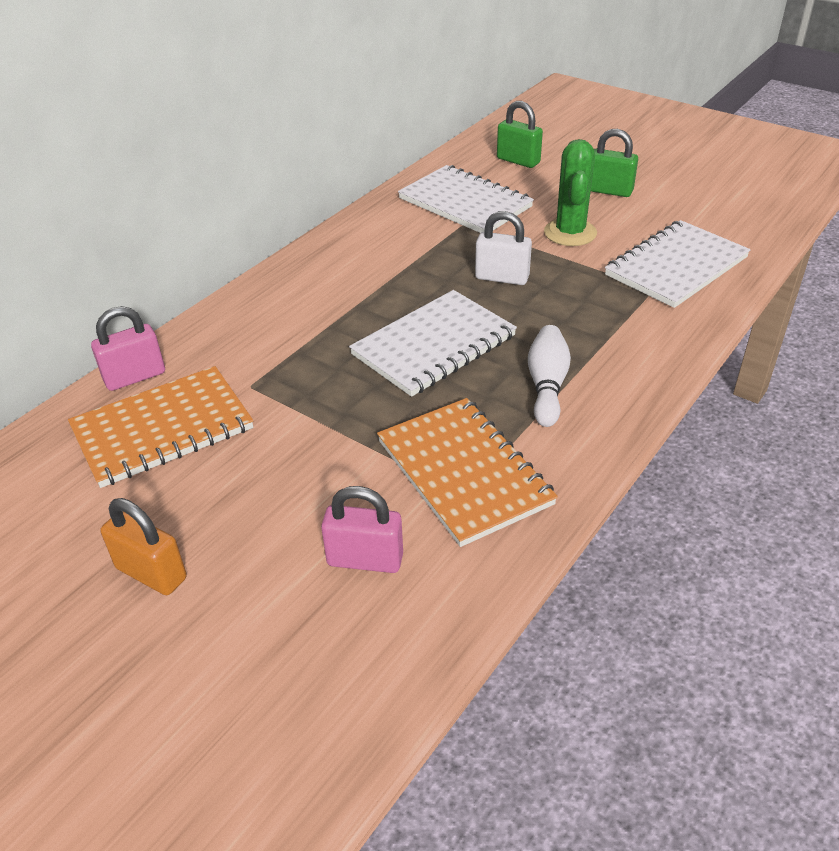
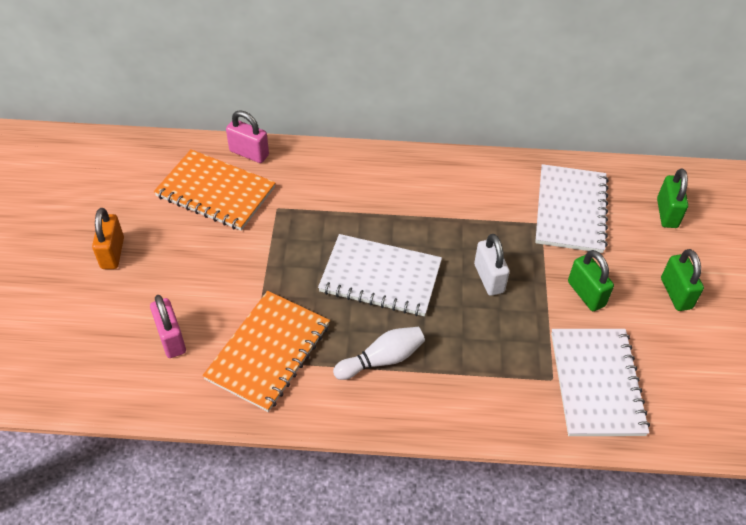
camera: 55 degrees right, 10 degrees up
green cactus [544,139,597,246] -> green padlock [568,250,614,311]
white notebook [605,220,751,308] -> white notebook turned 75 degrees clockwise [551,329,650,436]

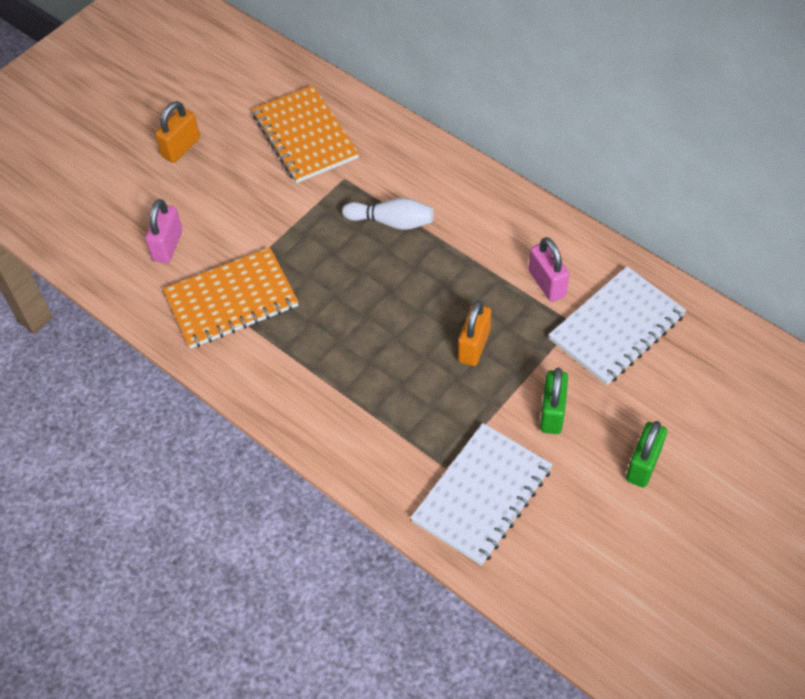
camera: 40 degrees right, 5 degrees up
pink padlock [226,110,269,163] -> pink padlock moved to [528,237,570,302]
white notebook [318,234,442,316] -> none
white bowling pin [333,327,425,380] -> white bowling pin moved to [342,198,434,230]
white padlock [474,234,510,296] -> orange padlock [458,300,491,366]
green padlock [657,169,688,228] -> none

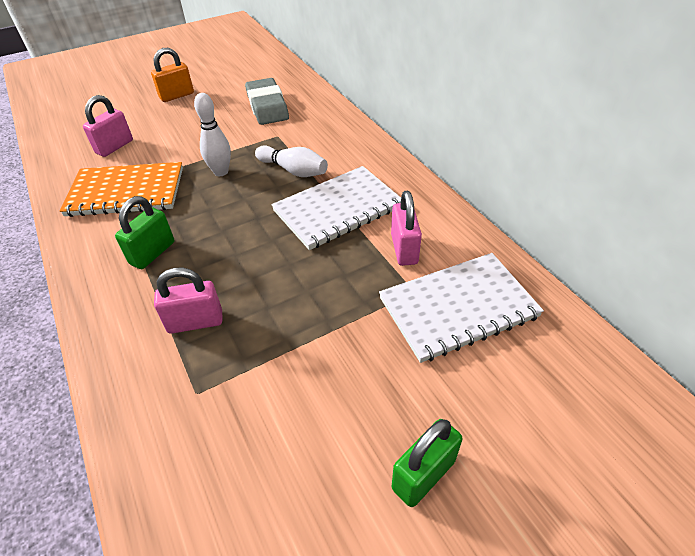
camera: 20 degrees right, 10 degrees down
orange notebook [252,85,359,183] -> grey eraser [245,78,289,125]
white notebook [411,423,553,566] -> white notebook moved to [271,166,401,250]
orange padlock [458,300,491,366] -> none
green padlock [540,368,568,434] -> green padlock moved to [115,196,174,269]
none -> pink padlock [154,268,223,334]
none -> white bowling pin [194,93,231,176]

